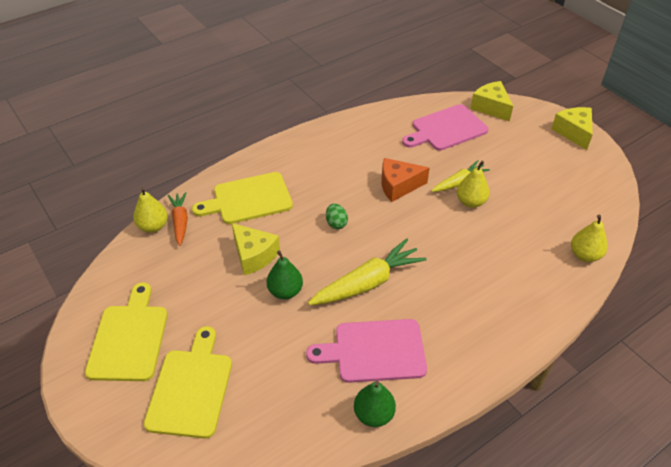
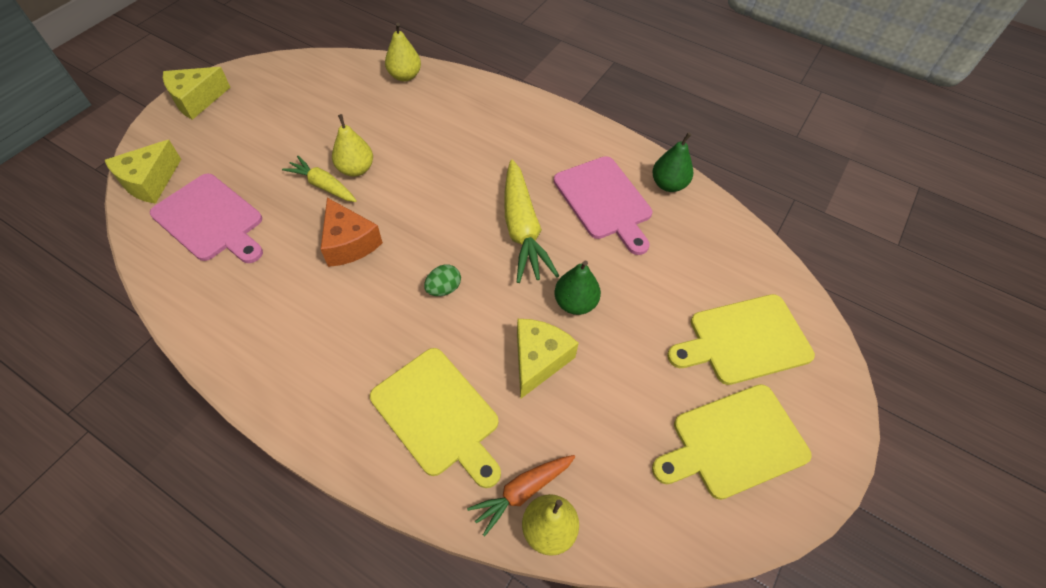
camera: 115 degrees left, 10 degrees up
yellow carrot [308,238,427,305] -> yellow carrot turned 135 degrees counterclockwise [505,160,559,283]

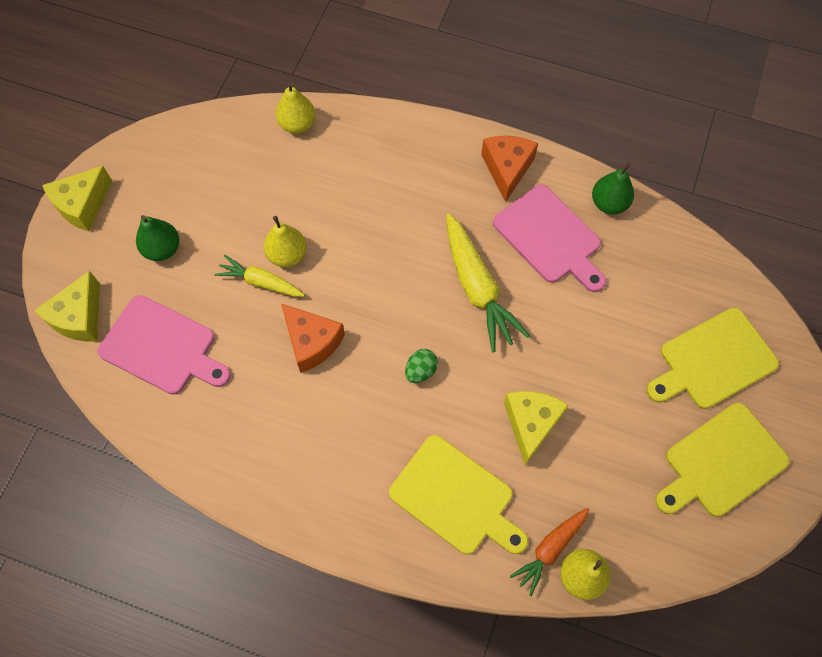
camera: 10 degrees left, 10 degrees up
green pear [555,261,601,315] -> green pear moved to [136,215,179,261]
none -> orange cheese [481,136,538,202]

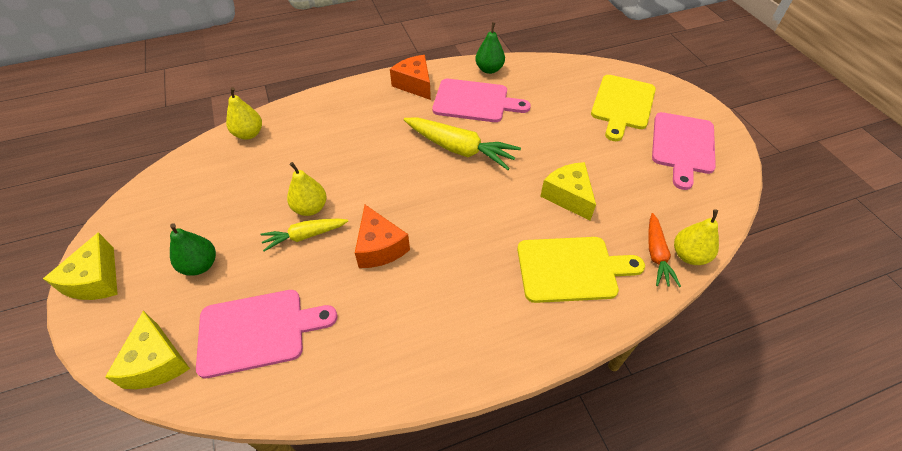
camera: 40 degrees left, 15 degrees down
orange cheese [281,303,345,373] -> orange cheese turned 60 degrees clockwise [355,205,410,268]
green egg [405,349,438,383] -> none
yellow cutting board [655,403,790,517] -> pink cutting board [652,112,716,190]

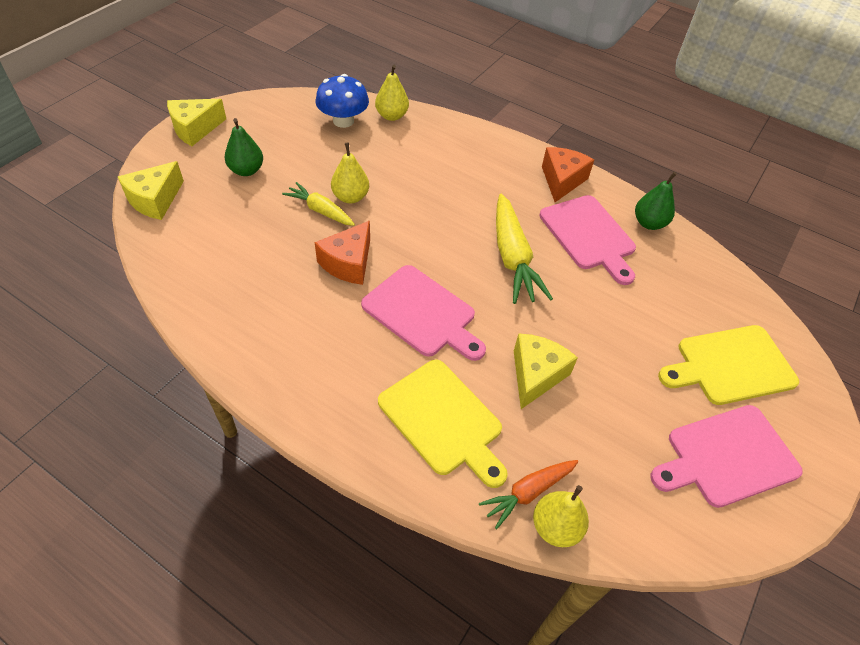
camera: 50 degrees right, 0 degrees up
pink cutting board [196,290,338,378] -> pink cutting board moved to [361,265,486,361]
none -> blue mushroom [316,74,369,128]

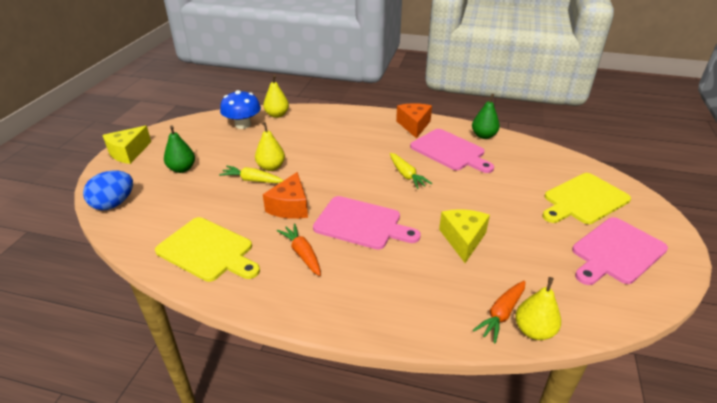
camera: 15 degrees left, 15 degrees down
yellow cheese [118,161,184,220] -> blue egg [83,171,133,210]
yellow cutting board [378,360,508,488] -> yellow cutting board moved to [155,217,260,282]
yellow carrot [496,194,553,304] -> yellow carrot [390,153,432,189], size x0.60
none -> orange carrot [277,223,321,276]

